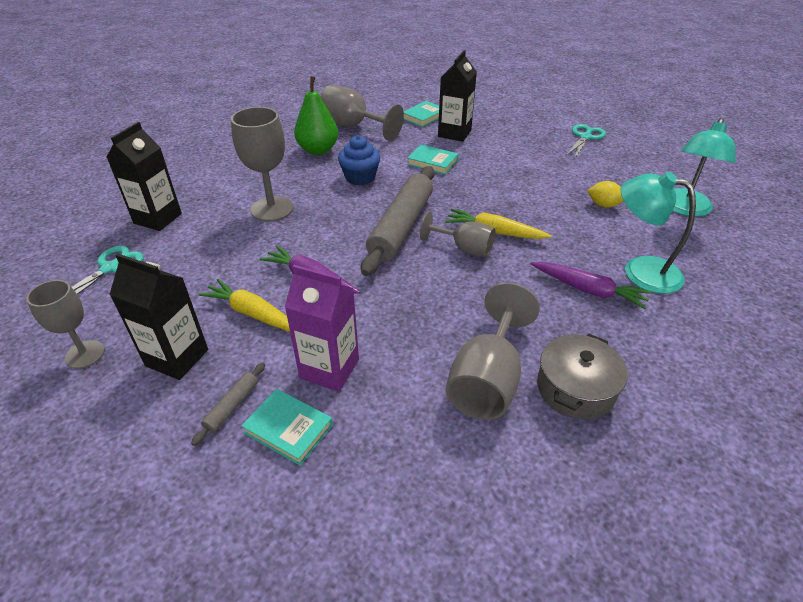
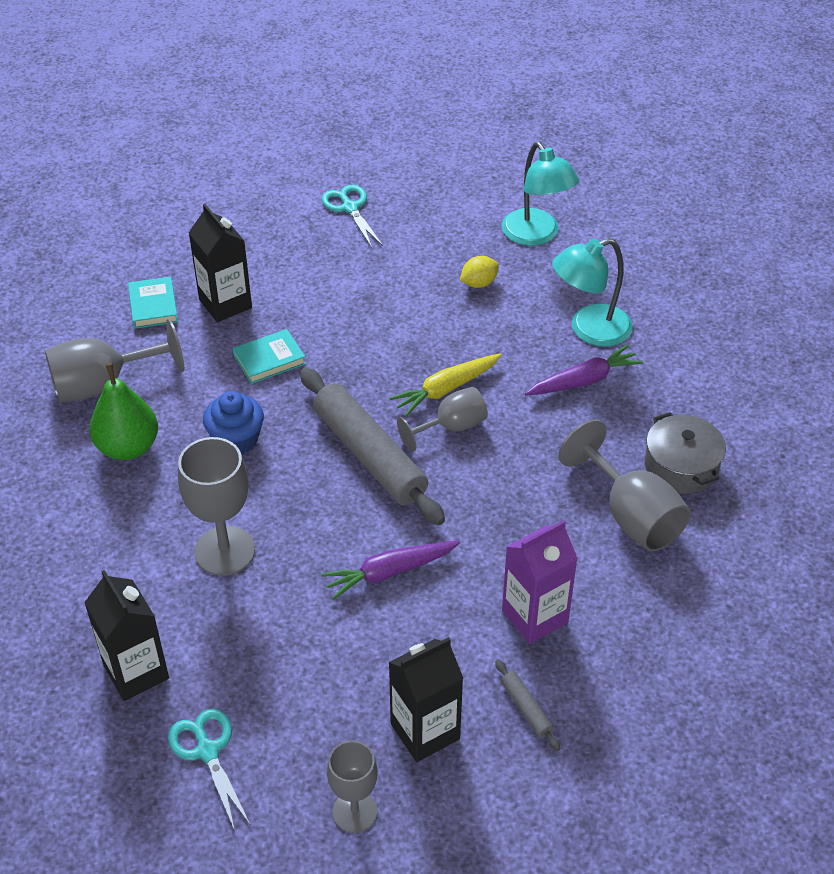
camera: 55 degrees left, 5 degrees up
yellow carrot [198,279,290,332] -> none
turquoise book [241,389,333,466] -> none

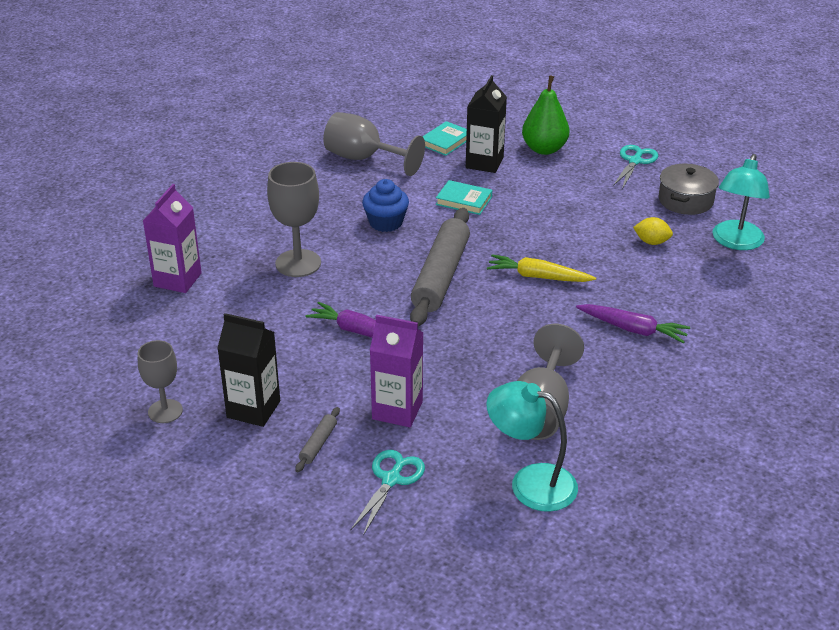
camera: 50 degrees right, 10 degrees down
black carton [84,570,169,701] -> purple carton [143,184,202,293]
green pear [89,363,158,460] -> green pear moved to [522,75,569,155]
turquoise scissors [168,709,251,831] -> turquoise scissors moved to [350,450,425,536]
grey goblet [397,387,488,452] -> none
turquoise lamp [552,238,633,346] -> turquoise lamp moved to [486,381,578,512]
grey pot [645,412,726,494] -> grey pot moved to [659,164,719,215]

